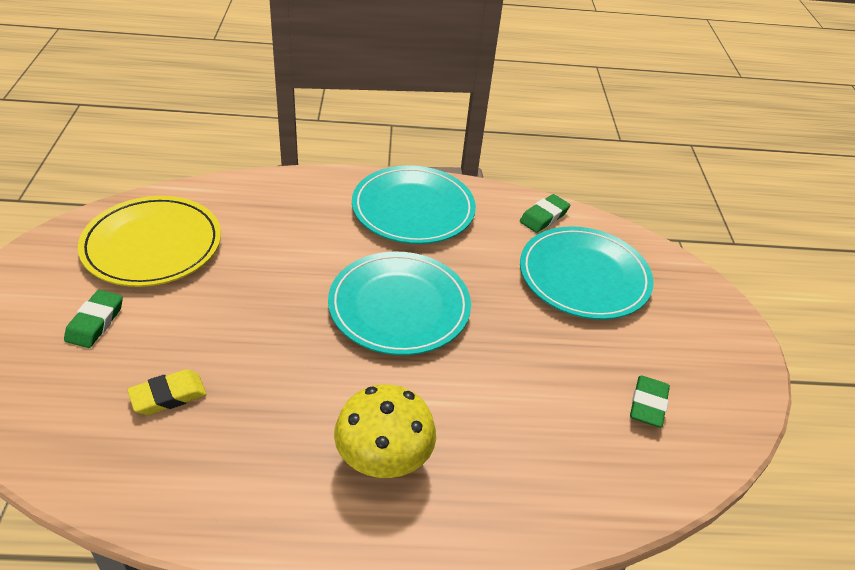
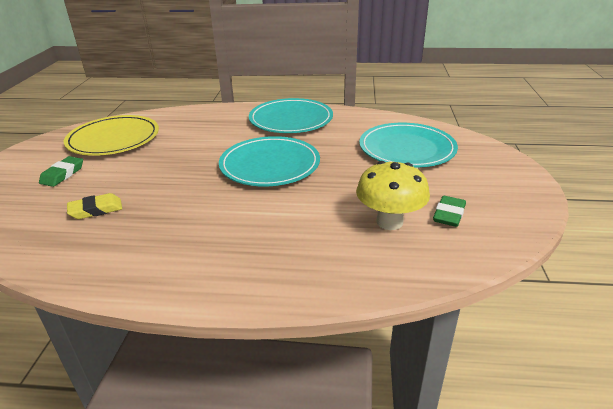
camera: 10 degrees right, 10 degrees down
yellow mushroom [334,384,436,478] -> yellow mushroom moved to [356,161,430,230]
green eraser [520,194,570,233] -> none

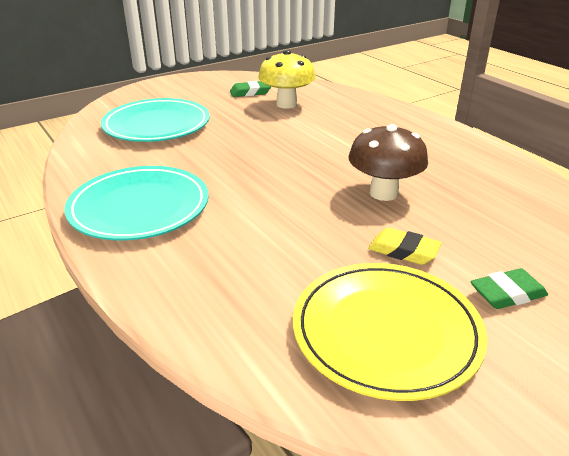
camera: 130 degrees left, 0 degrees up
yellow eraser [67,193,122,219] -> yellow eraser moved to [368,228,442,265]
turquoise plate [219,136,320,186] -> none
none -> brown mushroom [349,124,428,201]

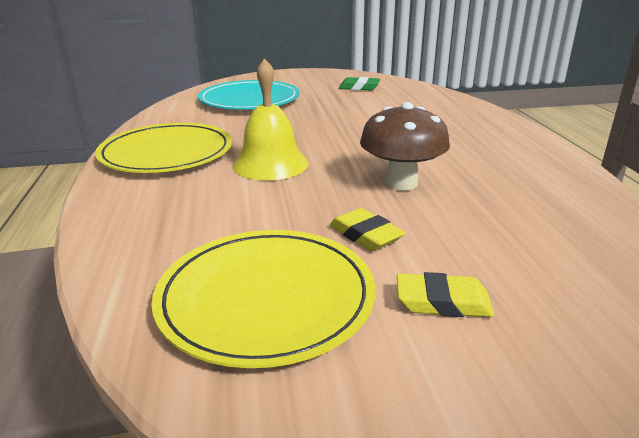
camera: 25 degrees right, 5 degrees down
turquoise plate [65,166,209,240] -> yellow plate [95,123,232,173]
yellow mushroom [258,50,316,109] -> none
green eraser [470,268,548,309] -> yellow eraser [397,272,494,317]
none -> yellow bell [232,58,309,180]

